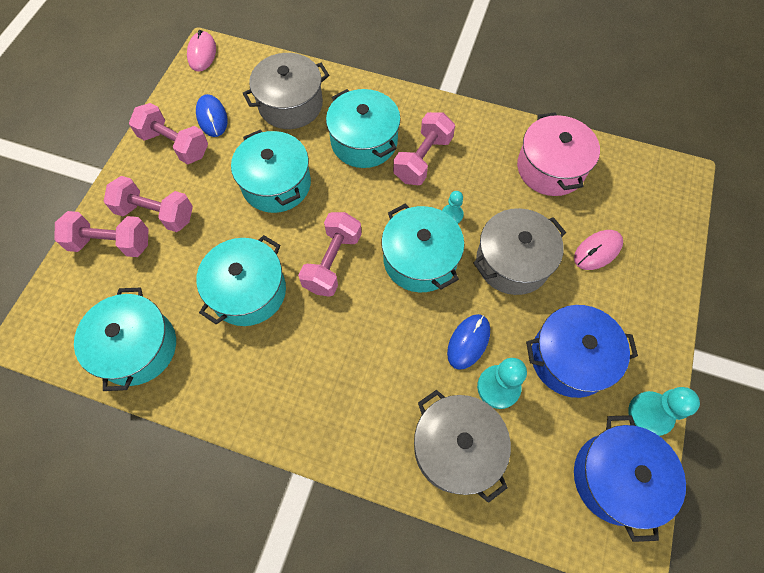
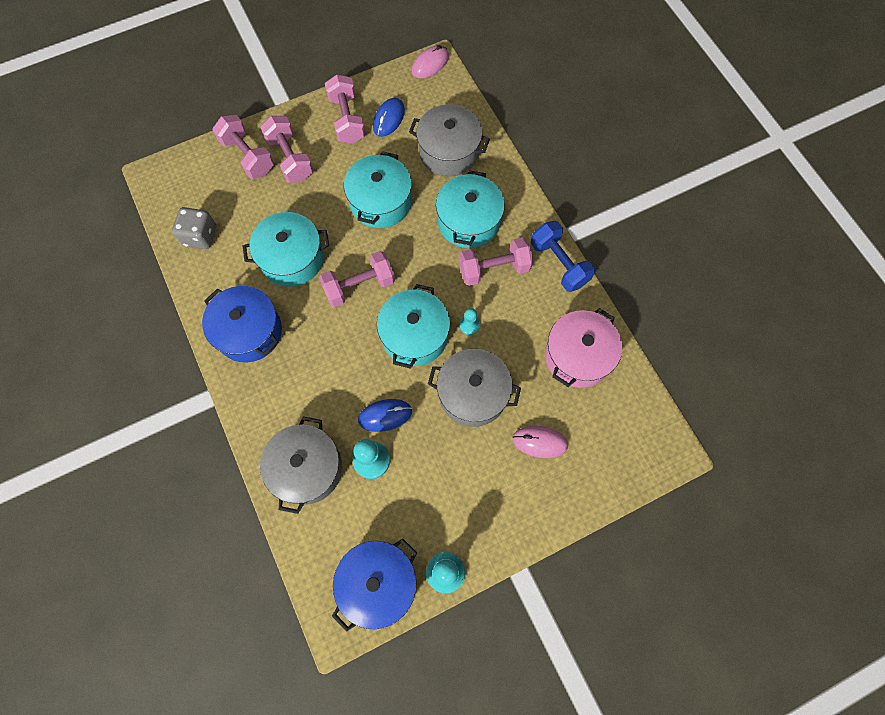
camera: 45 degrees right, 5 degrees up
turquoise pot [74,287,176,391] -> grey dice [172,207,216,249]
blue pot [526,305,638,398] -> blue pot moved to [202,286,282,362]
none -> blue dumbbell [531,221,595,292]

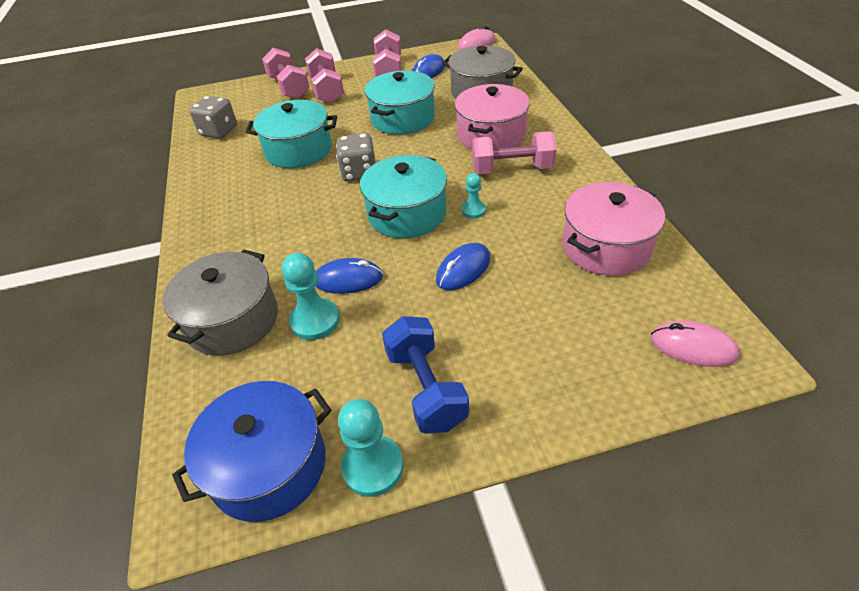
camera: 15 degrees right, 25 degrees down
blue pot [202,286,282,362] -> none
pink dumbbell [319,251,395,307] -> grey dice [336,133,376,182]
grey pot [428,349,521,427] -> blue mouse [436,243,490,290]
turquoise pot [436,170,505,248] -> pink pot [455,84,530,149]
pink mouse [513,426,568,458] -> pink mouse moved to [651,321,740,367]
blue dumbbell [531,221,595,292] -> blue dumbbell moved to [382,316,469,434]

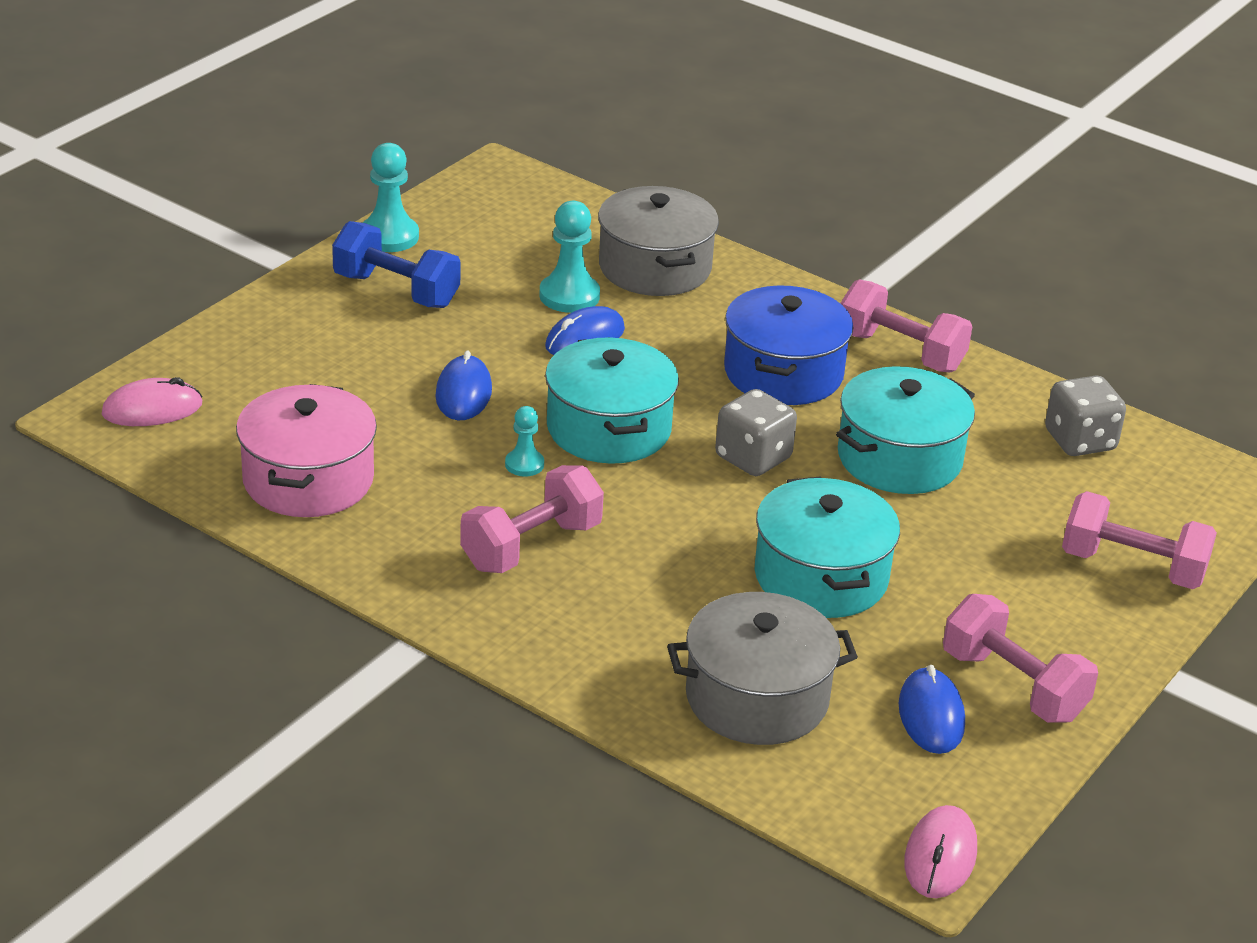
camera: 135 degrees right, 10 degrees down
blue pot [172,381,331,522] -> blue pot moved to [724,285,854,405]
pink dumbbell [305,48,344,103] -> pink dumbbell moved to [840,280,972,372]
pink pot [455,84,530,149] -> none

